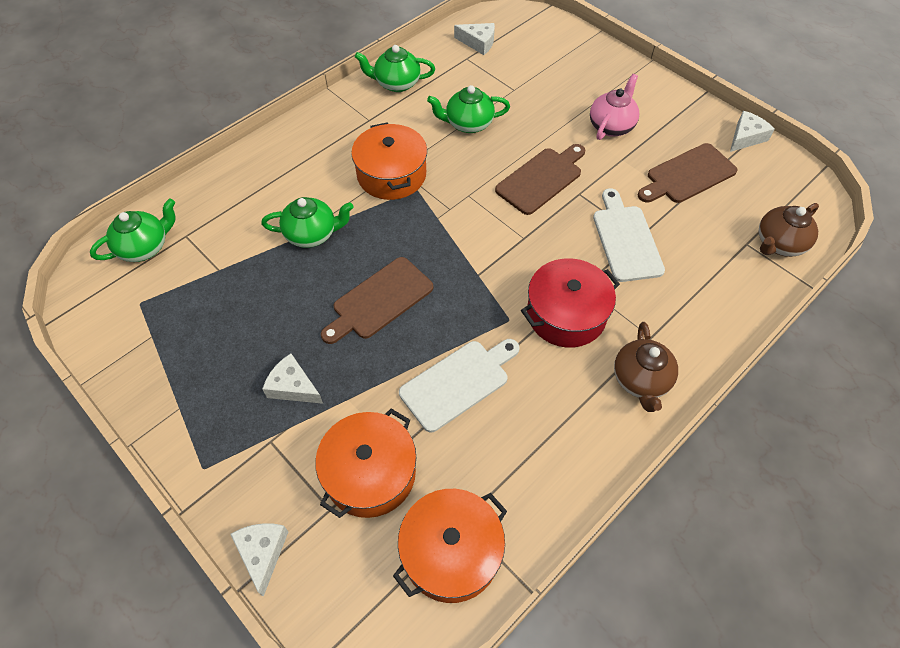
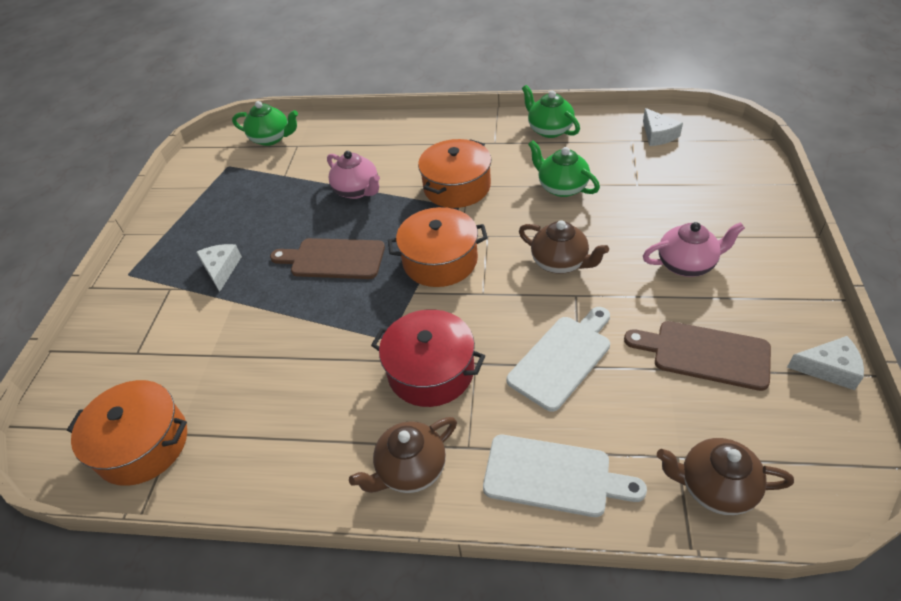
camera: 55 degrees right, 10 degrees down
white cheese [230,523,289,597] -> none
green teapot [261,197,354,248] -> pink teapot [327,151,380,199]
orange pot [315,408,417,518] -> orange pot moved to [388,207,488,287]
white cutting board [399,339,520,432] -> white cutting board moved to [483,435,647,517]
brown cutting board [495,144,585,215] -> brown teapot [519,220,609,274]

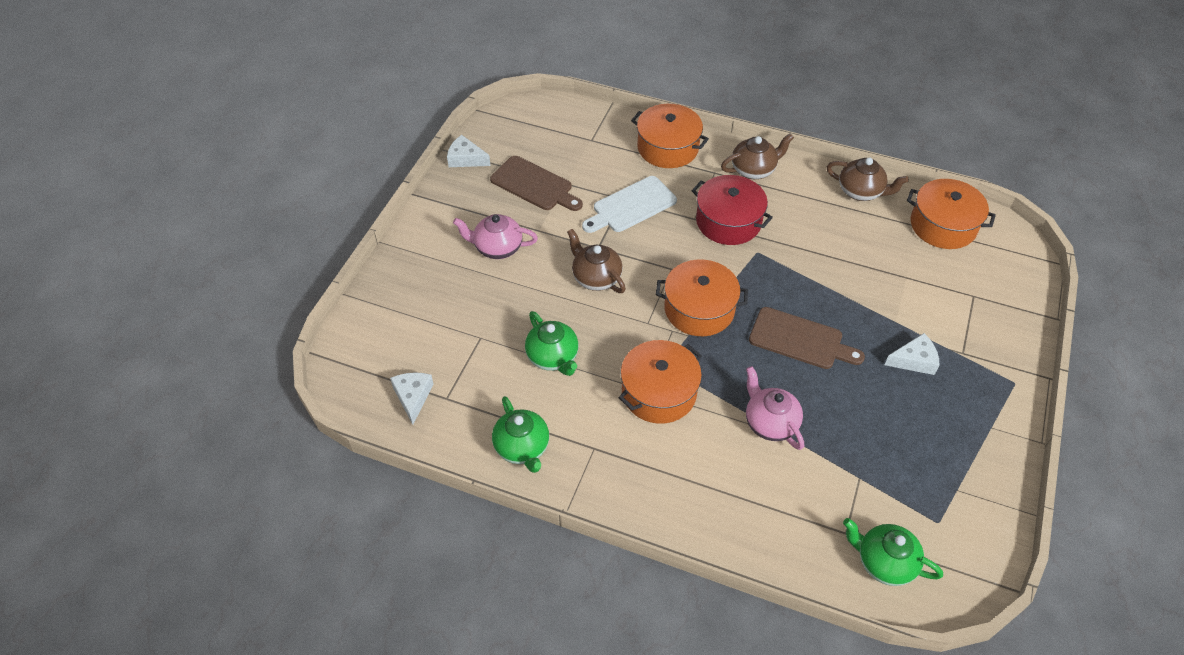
camera: 170 degrees left, 5 degrees up
white cheese [196,244,242,292] -> white cheese turned 105 degrees counterclockwise [885,333,940,375]
white cutting board [483,435,647,517] -> orange pot [631,104,709,168]
brown teapot [657,438,794,515] -> brown teapot moved to [827,158,909,201]

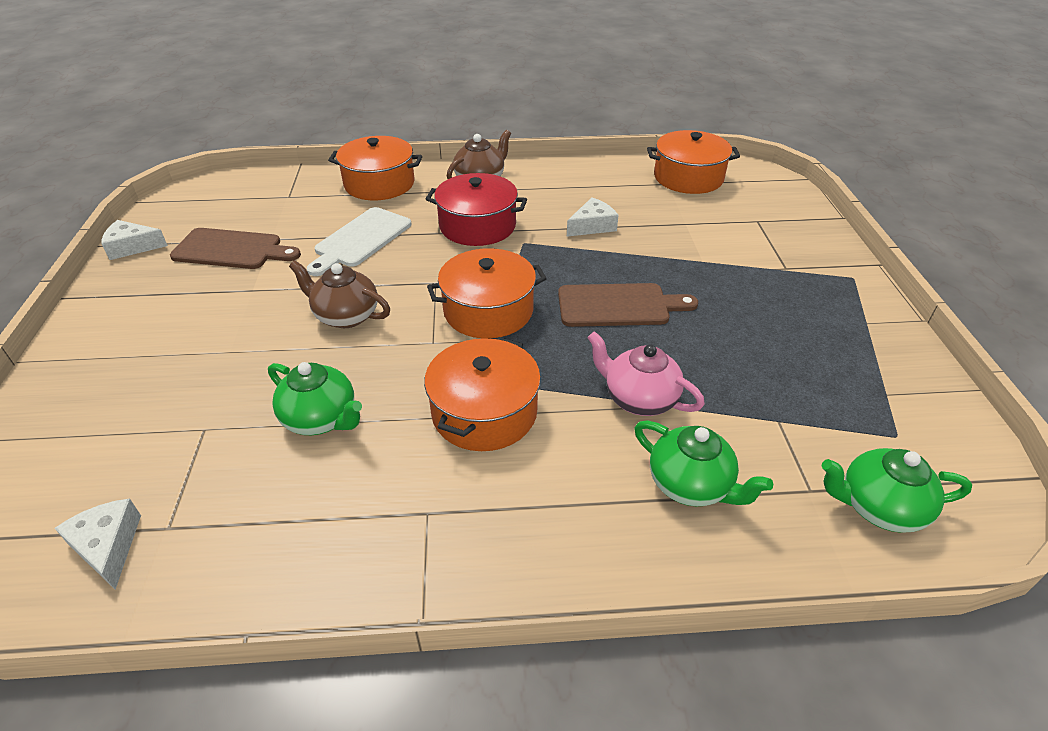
camera: 25 degrees left, 10 degrees down
pink teapot [453,214,538,259] -> none
green teapot [492,396,549,473] -> green teapot moved to [634,420,773,506]
brown teapot [827,158,909,201] -> none
white cheese [885,333,940,375] -> white cheese moved to [567,197,619,237]

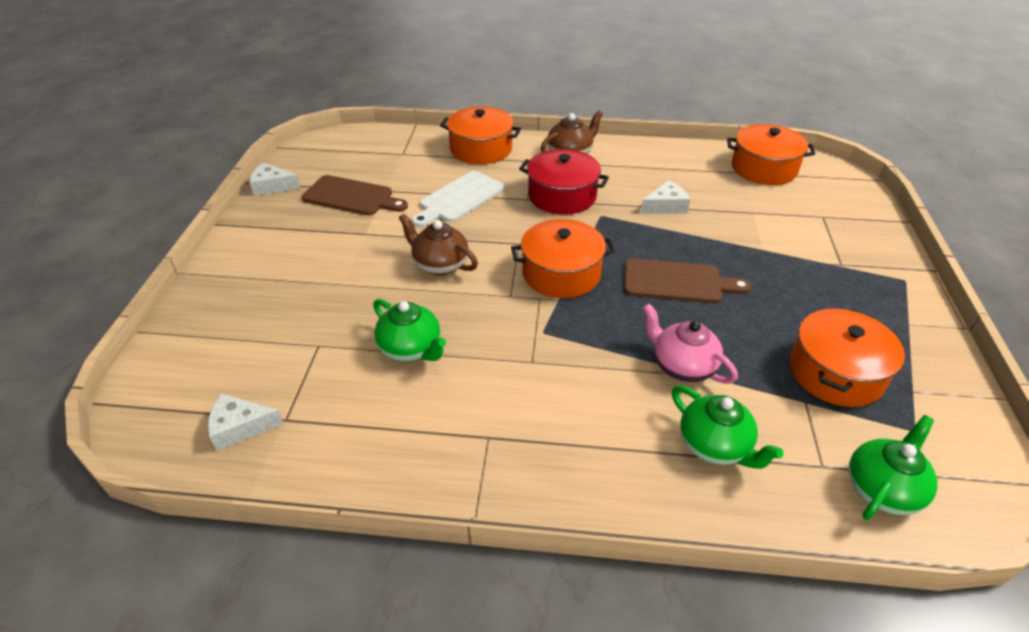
camera: 10 degrees right, 0 degrees up
white cheese [55,499,141,590] -> white cheese turned 75 degrees counterclockwise [208,393,284,451]
orange pot [424,337,541,451] -> orange pot moved to [790,308,905,407]
green teapot [822,448,972,533] -> green teapot turned 120 degrees clockwise [849,415,938,520]

